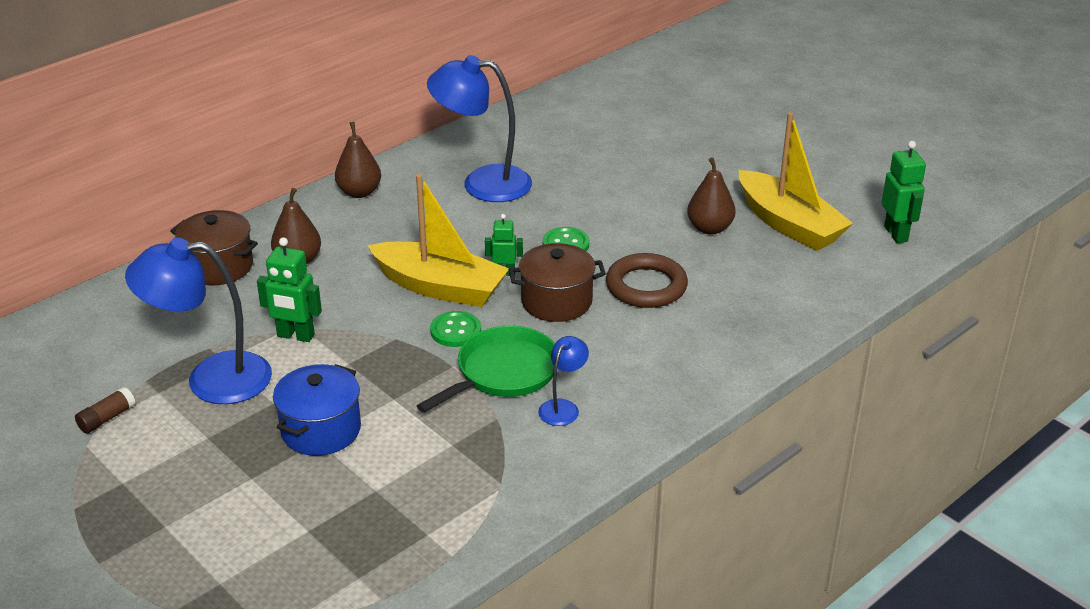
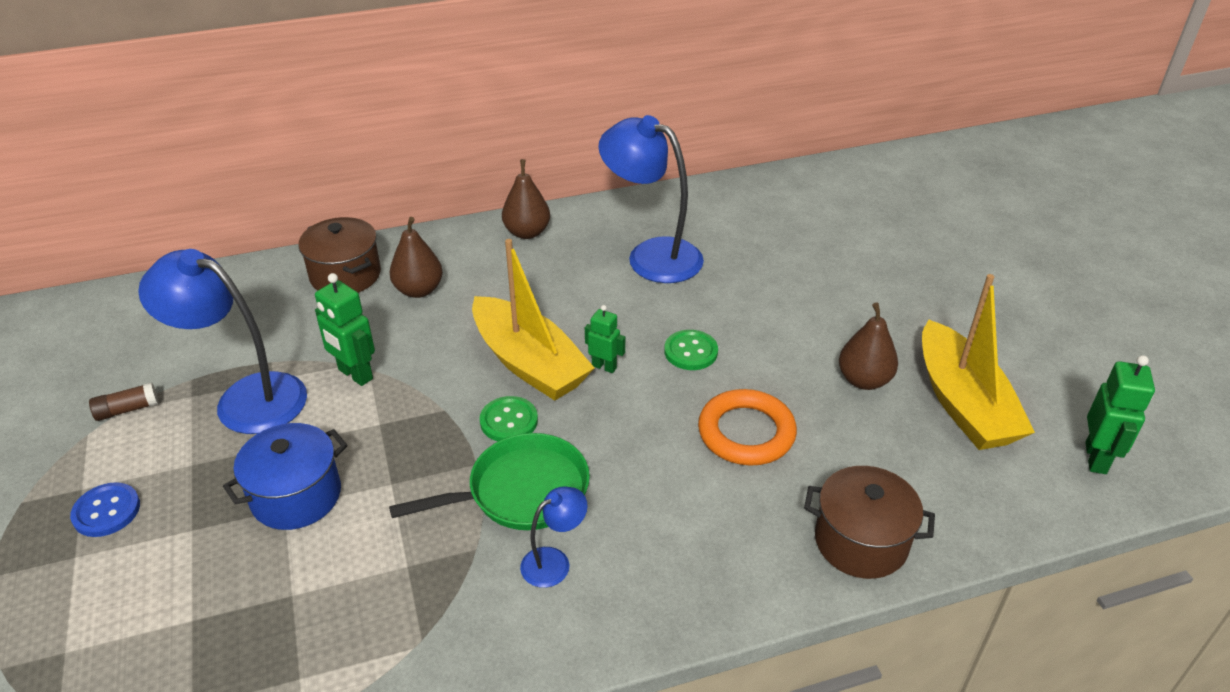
camera: 25 degrees right, 5 degrees up
brown pot [509,243,606,322] -> brown pot moved to [804,466,935,579]
brown ring [606,253,688,308] -> orange ring [698,389,797,466]
none -> blue button [70,482,140,537]

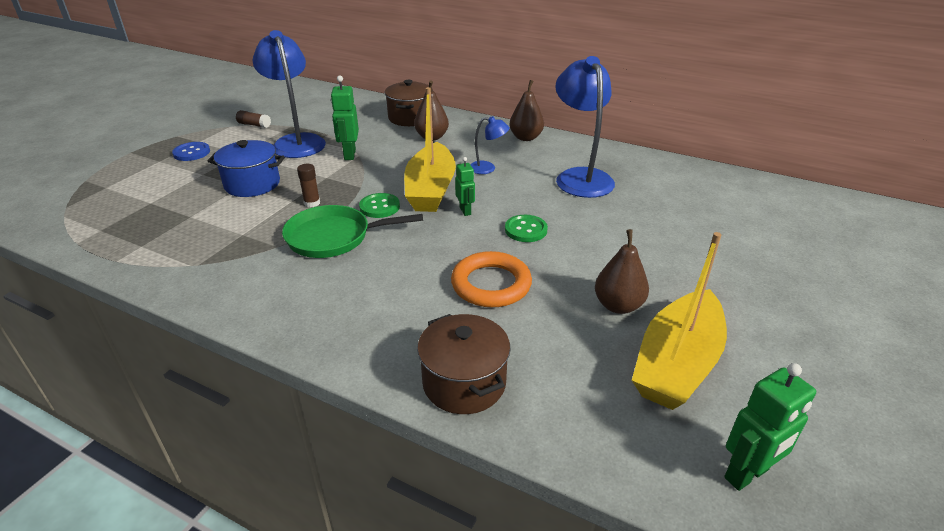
camera: 45 degrees right, 5 degrees down
green pan [389,433,590,530] -> green pan turned 150 degrees clockwise [282,205,423,258]
blue lamp [520,487,588,588] -> blue lamp moved to [470,116,510,174]
none -> brown glue stick [297,164,320,208]

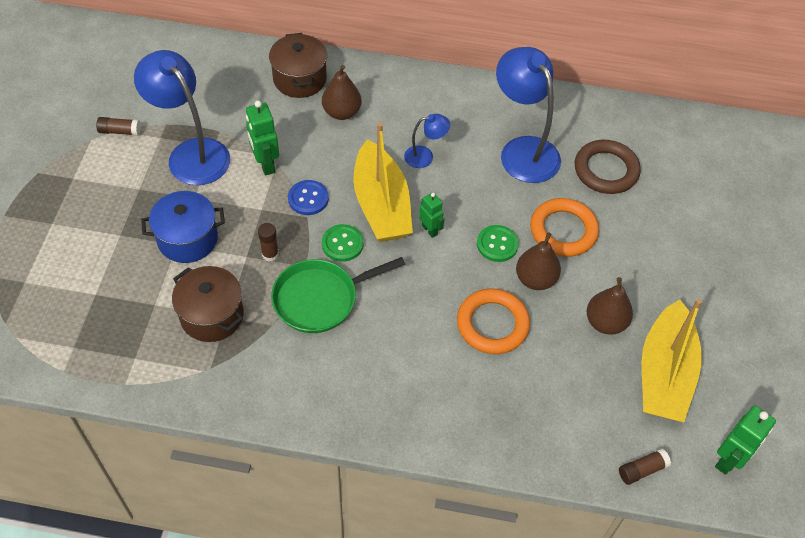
camera: 20 degrees left, 20 degrees up
blue button [172,142,210,161] -> blue button moved to [288,180,329,215]
brown pot [417,314,511,414] -> brown pot moved to [172,266,243,342]
brown pear [509,80,544,141] -> brown pear moved to [516,232,561,290]
none -> orange ring [530,198,599,257]
none -> brown ring [575,140,641,194]
none -> brown glue stick [619,449,671,485]

